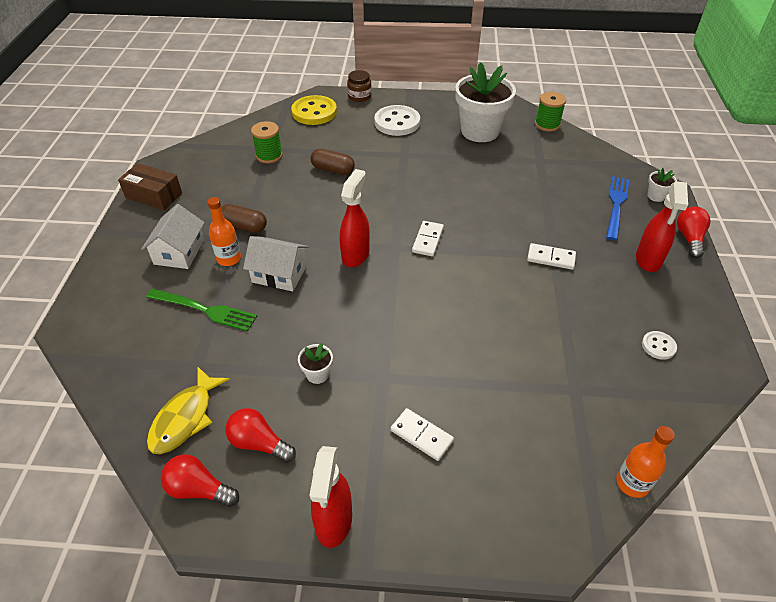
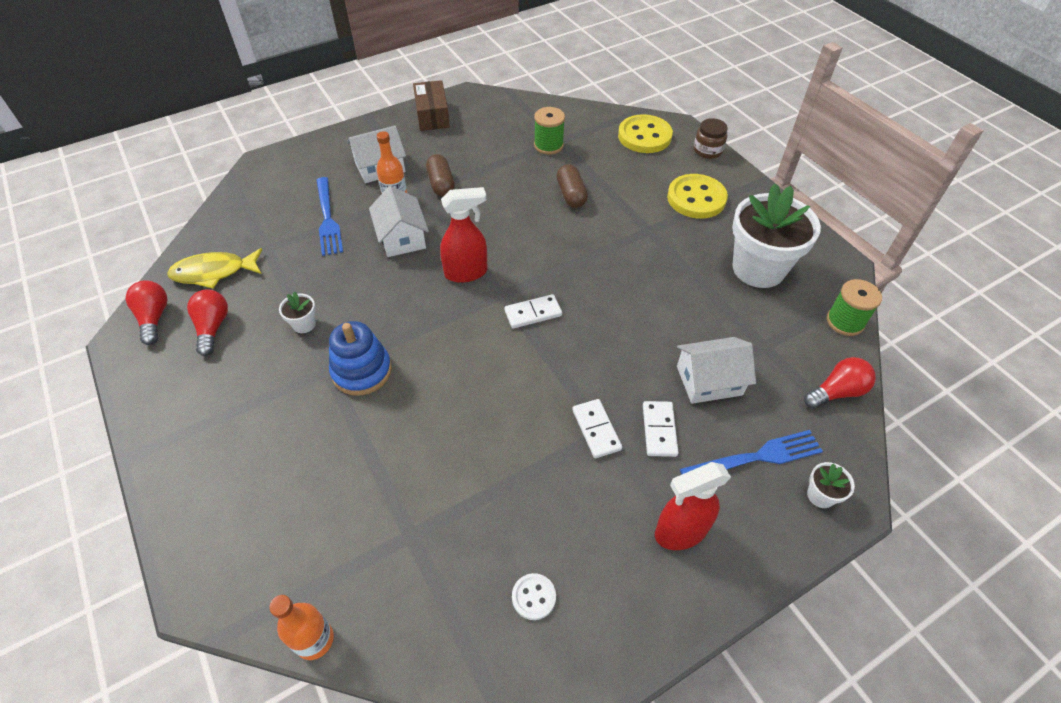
camera: 55 degrees right, 5 degrees up
green fork [146,289,257,332] -> blue fork [316,177,343,256]
red spray bottle [309,446,352,548] -> none
white button [374,105,420,136] -> yellow button [667,174,728,219]
white domino [391,408,454,461] -> white domino moved to [643,401,679,457]
red light bulb [677,207,711,258] -> red light bulb moved to [804,357,876,409]
none -> blue stacking toy [329,321,392,396]
none -> white house [677,337,756,404]

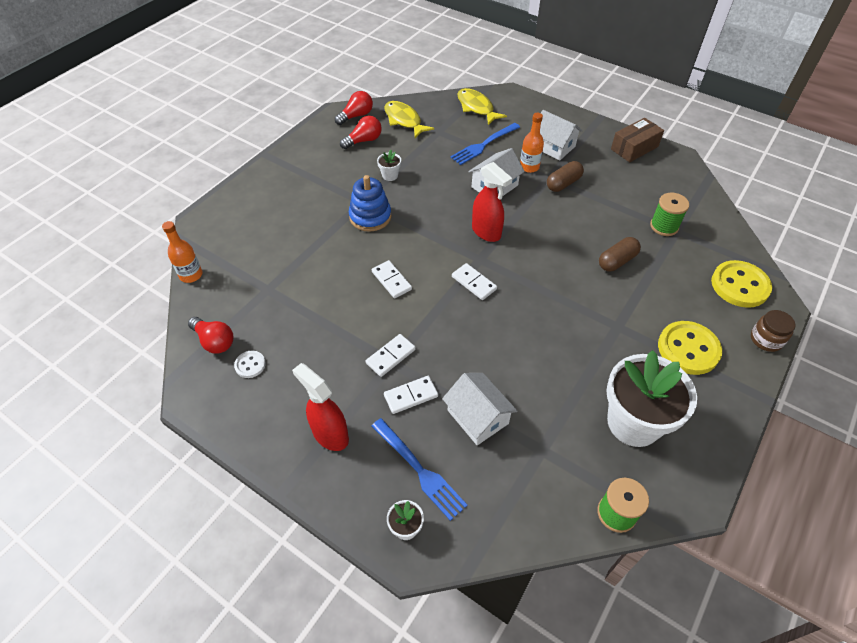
camera: 65 degrees right, 0 degrees up
red light bulb [804,357,876,409] -> red light bulb moved to [188,317,233,354]
none -> white domino [372,260,412,298]
none -> yellow fish [457,88,507,125]

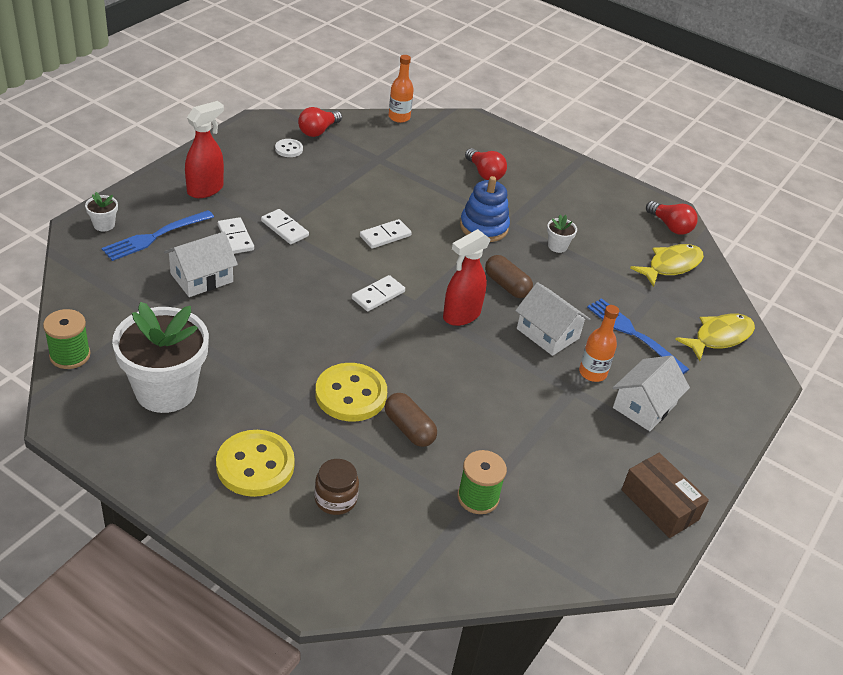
camera: 85 degrees right, 10 degrees down
red light bulb [340,116,382,149] -> red light bulb moved to [465,148,507,181]
brown capsule [547,161,584,192] -> brown capsule moved to [485,255,533,298]
yellow button [711,260,772,308] -> yellow button moved to [315,363,387,422]
brown jar [751,310,795,352] -> brown jar moved to [315,459,359,515]

